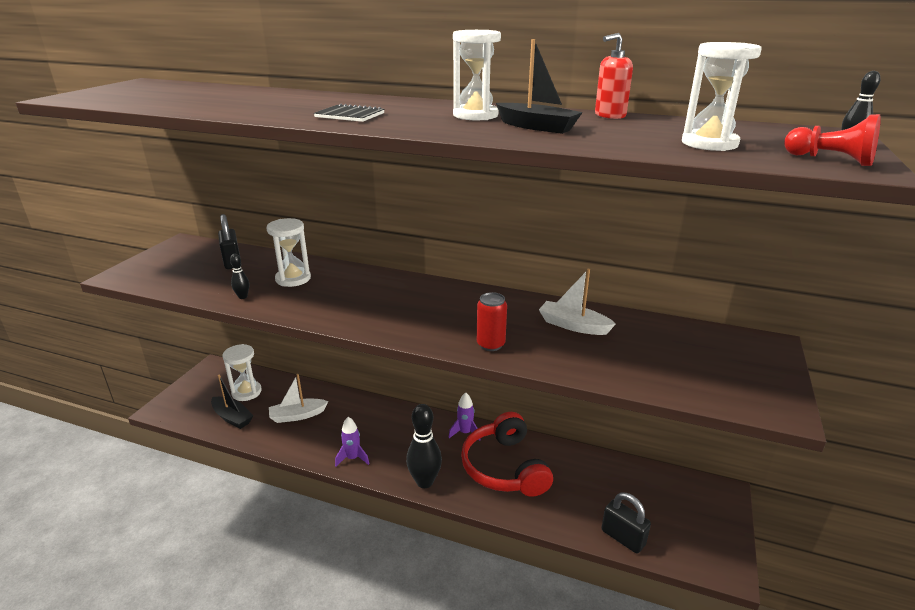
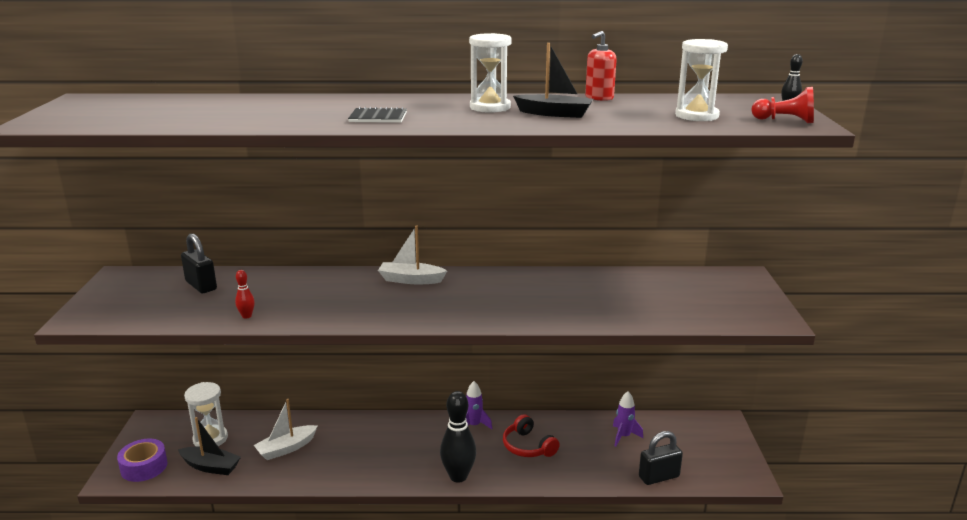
camera: 20 degrees left, 5 degrees down
black bowling pin [230,254,249,299] -> red bowling pin [235,270,255,319]
white hourglass [266,218,311,287] -> none
purple rocket [335,417,369,466] -> purple rocket moved to [613,391,643,447]
red headphones [461,412,553,497] -> red headphones [503,414,560,457], size x0.58
red can [477,292,507,351] -> none
white boat [539,269,616,335] -> white boat moved to [378,225,447,284]
black padlock [601,492,651,553] -> black padlock turned 45 degrees counterclockwise [639,431,683,485]
none -> purple tape [117,439,167,482]

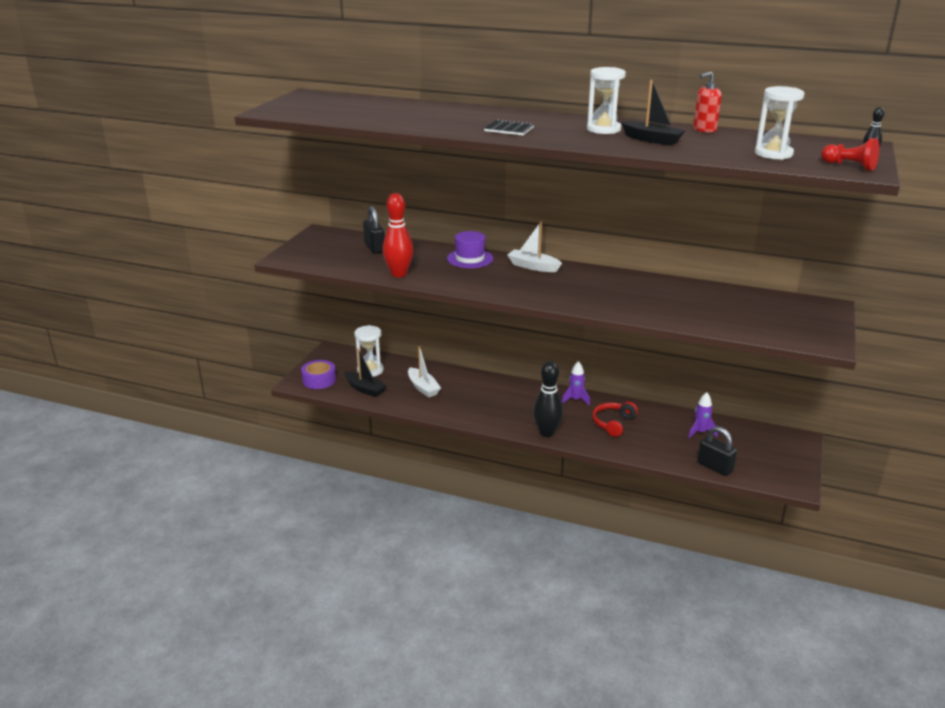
camera: 20 degrees right, 5 degrees up
red bowling pin [235,270,255,319] -> red bowling pin [383,193,413,277], size x2.15
white boat [254,399,317,460] -> white boat turned 105 degrees counterclockwise [408,346,441,398]
red headphones [503,414,560,457] -> red headphones turned 45 degrees clockwise [592,402,638,437]
black padlock [639,431,683,485] -> black padlock turned 45 degrees clockwise [697,426,737,476]
none -> purple hat [447,231,493,268]

